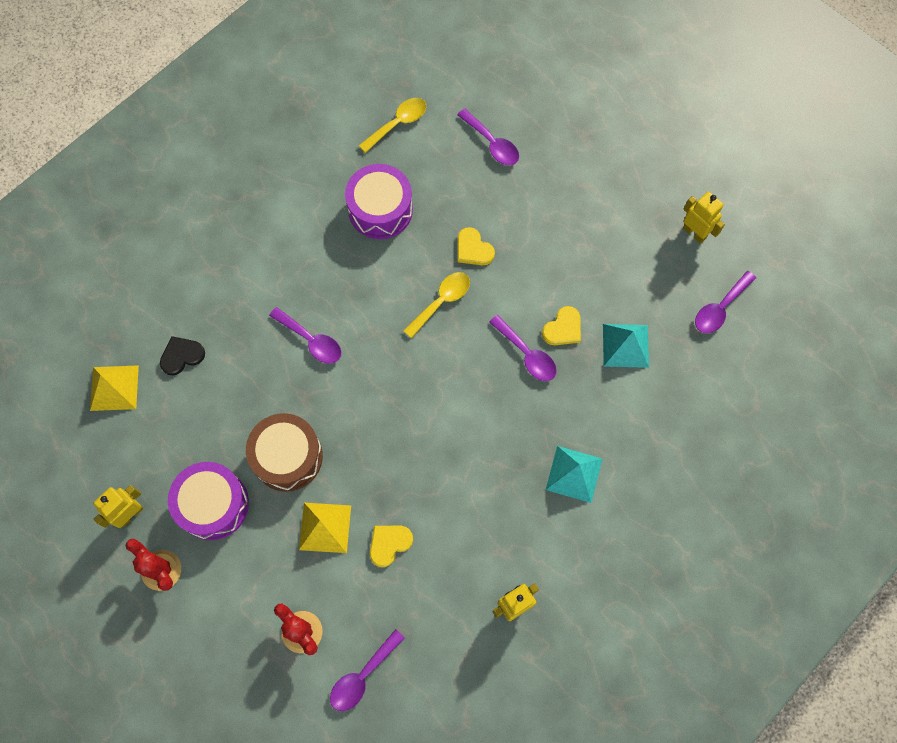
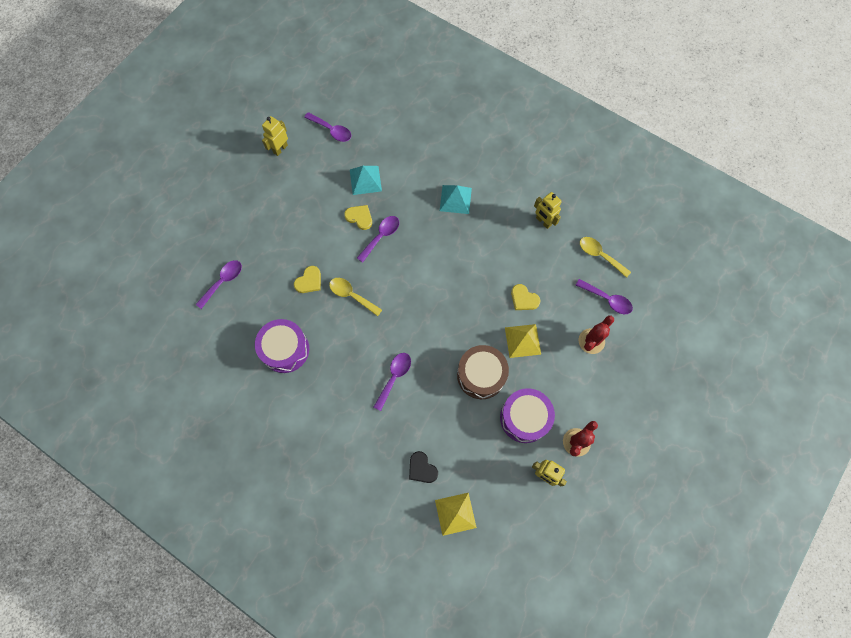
camera: 100 degrees left, 0 degrees up
yellow spoon [359,98,426,153] -> yellow spoon moved to [580,237,631,278]

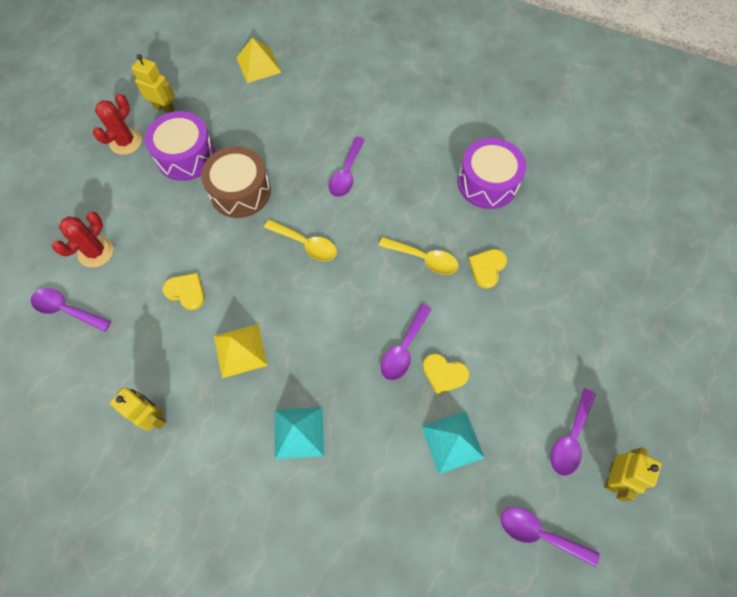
camera: 170 degrees right, 5 degrees down
purple spoon [196,260,242,309] -> purple spoon moved to [551,388,596,476]
black heart [409,451,438,483] -> none
yellow pyramid [505,324,541,358] -> yellow pyramid moved to [214,324,268,378]
yellow spoon [580,237,631,278] -> yellow spoon moved to [264,219,337,261]

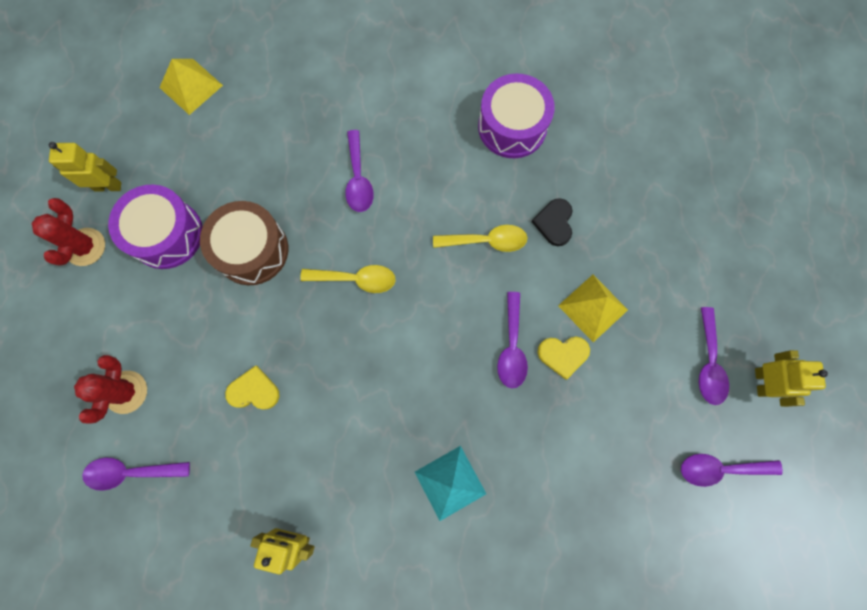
camera: 25 degrees left, 10 degrees up
yellow pyramid [214,324,268,378] -> yellow pyramid moved to [558,275,628,342]
turquoise pyramid [421,411,485,474] -> none
yellow heart [468,249,507,289] -> black heart [531,198,572,246]

